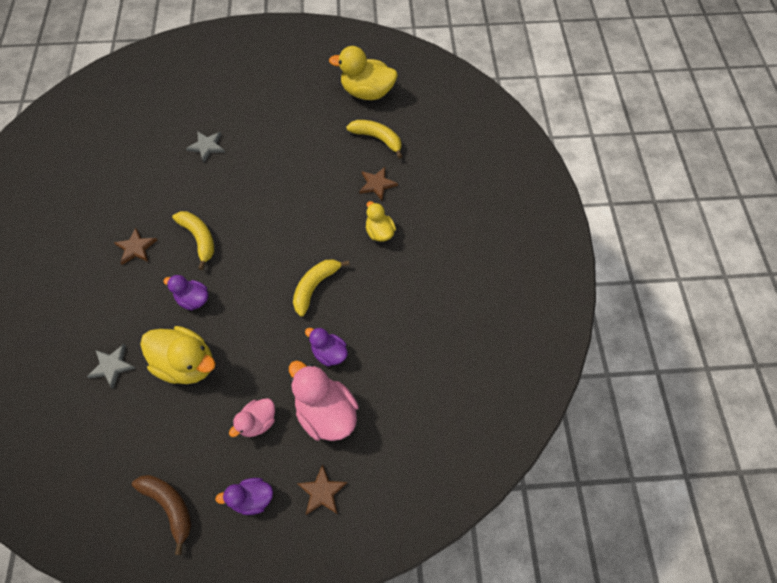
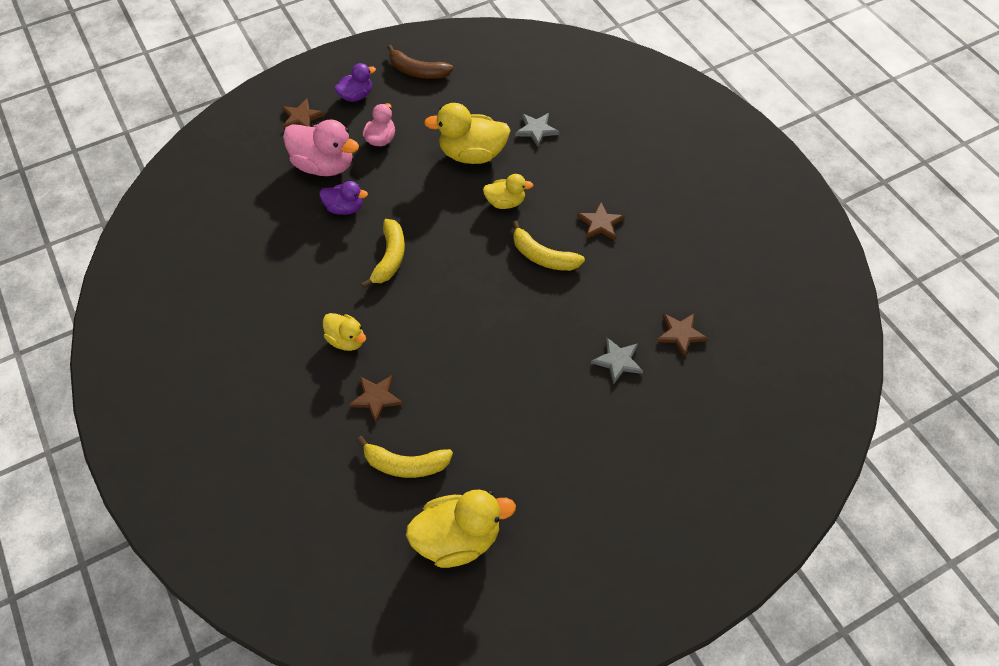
camera: 155 degrees right, 5 degrees down
purple duck [163,275,208,310] -> yellow duck [483,174,533,209]
none -> brown star [656,313,708,357]

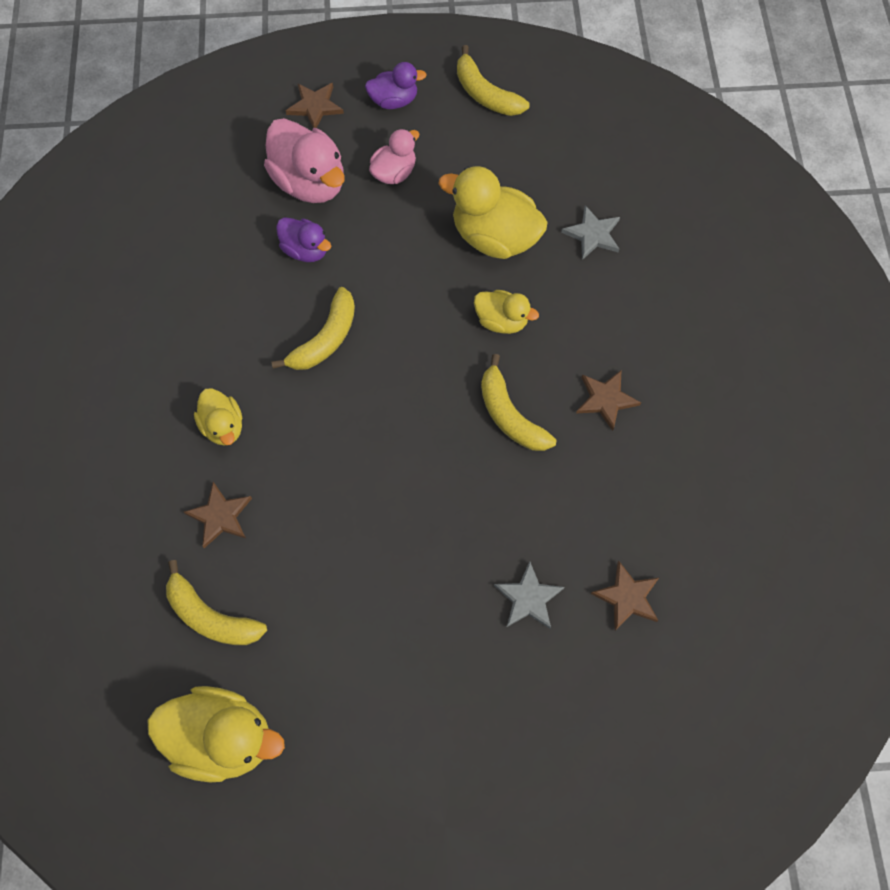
camera: 25 degrees right, 10 degrees up
brown banana [387,45,453,79] -> yellow banana [457,45,529,116]

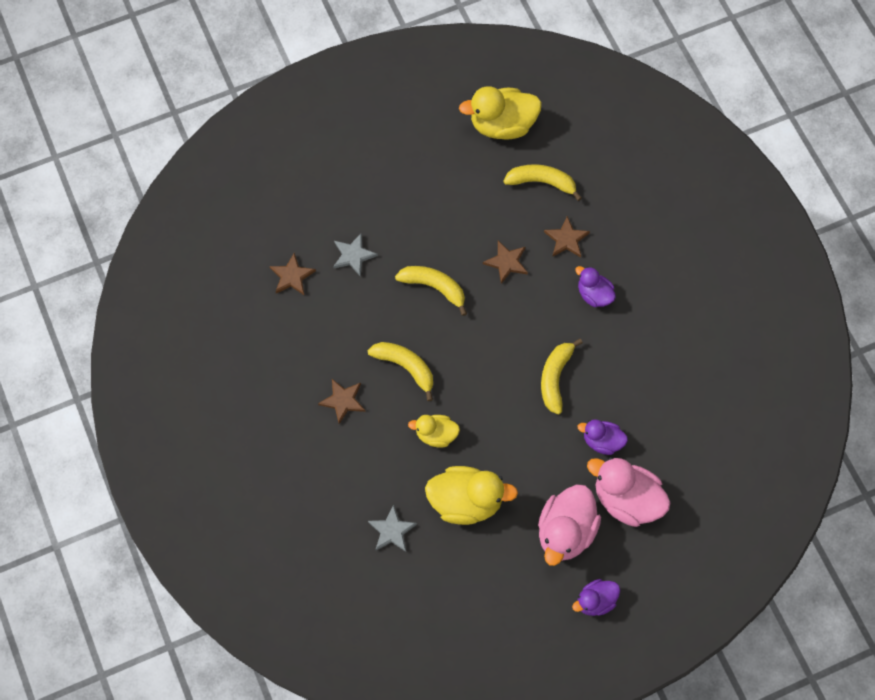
camera: 160 degrees right, 0 degrees up
yellow duck [194,388,242,445] -> purple duck [575,266,616,307]
brown star [286,83,344,128] -> brown star moved to [483,241,528,284]
pink duck [369,129,419,184] -> pink duck [538,484,601,566], size x1.74
yellow banana [457,45,529,116] -> yellow banana moved to [395,266,467,316]

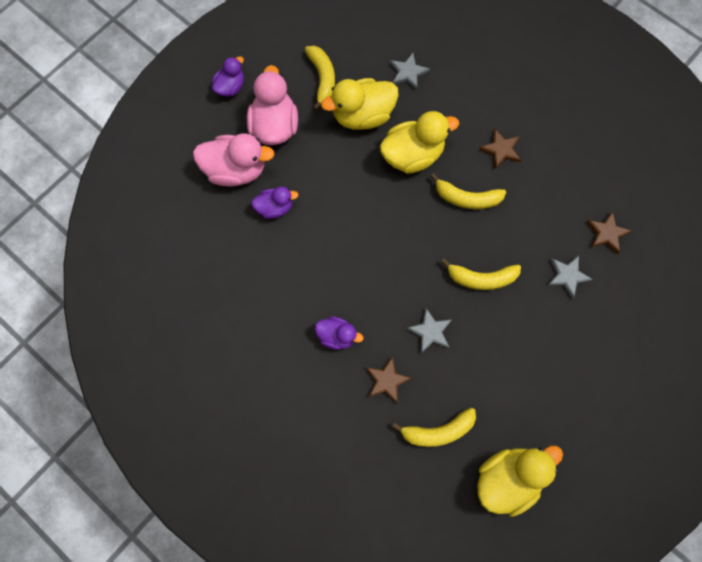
camera: 155 degrees right, 5 degrees up
yellow duck [408,415,460,447] -> yellow duck [380,111,459,174], size x1.74
brown star [483,241,528,284] -> grey star [407,308,451,353]
yellow banana [541,338,583,414] -> yellow banana moved to [305,46,335,111]

